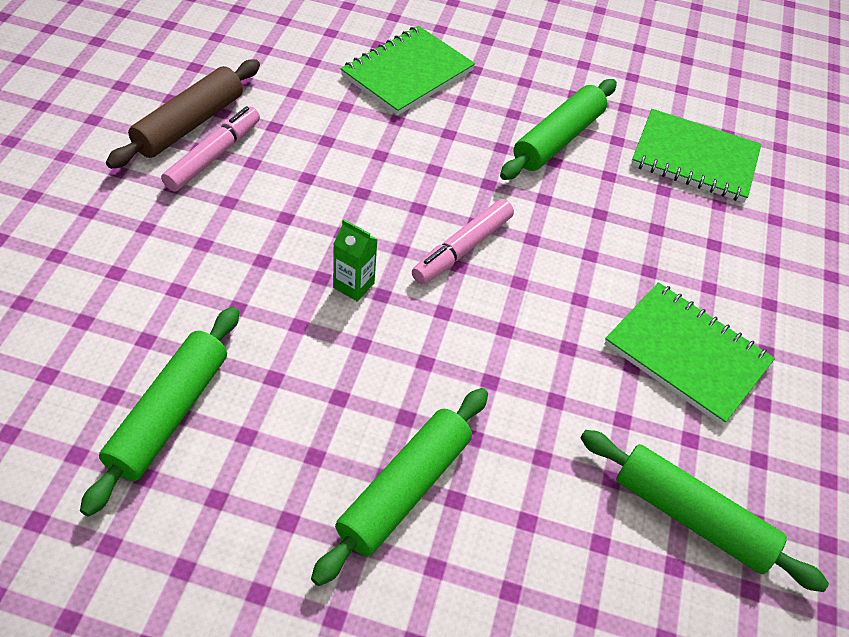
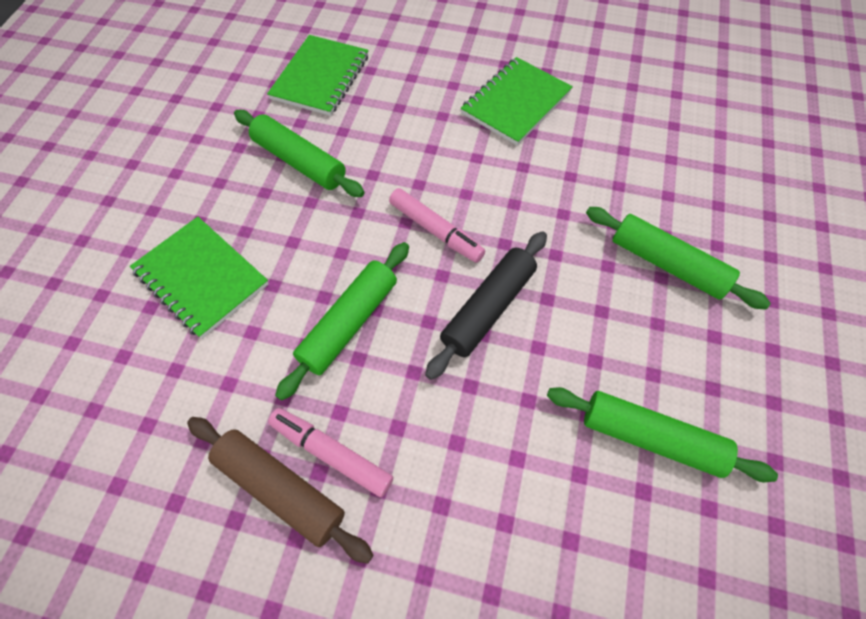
camera: 85 degrees left, 10 degrees up
green carton [333,219,378,302] -> black rolling pin [425,231,547,380]
green rolling pin [581,430,829,592] -> green rolling pin moved to [275,242,409,401]

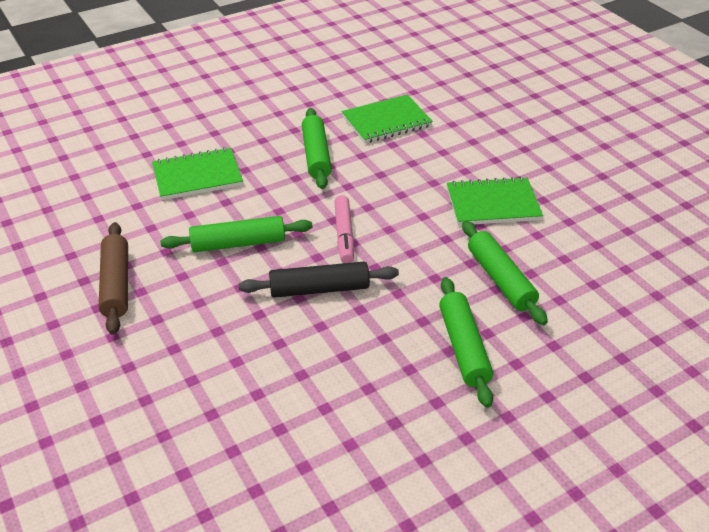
camera: 45 degrees right, 20 degrees down
green notebook [130,217,269,339] -> green notebook turned 75 degrees clockwise [152,147,243,200]
pink marker [268,408,393,497] -> none
green rolling pin [547,387,778,482] -> green rolling pin moved to [462,221,548,325]

